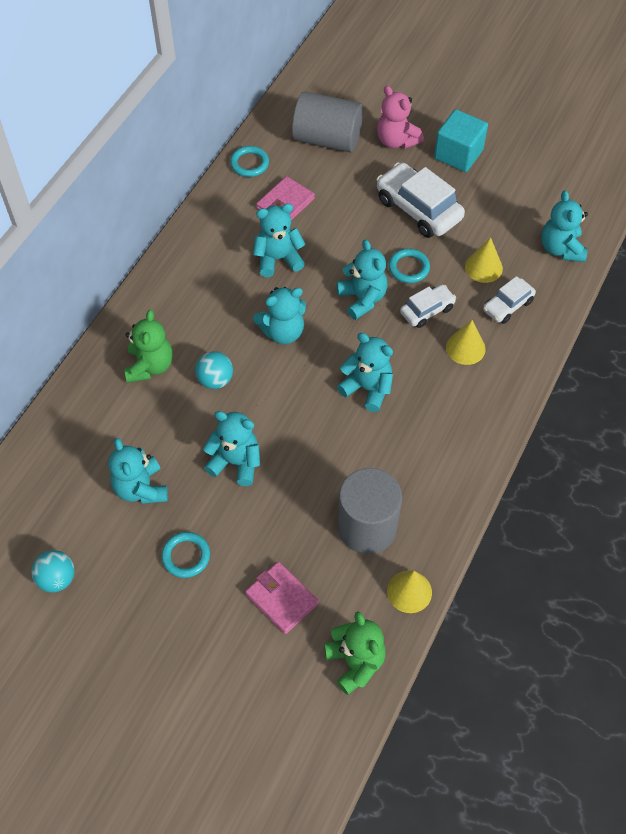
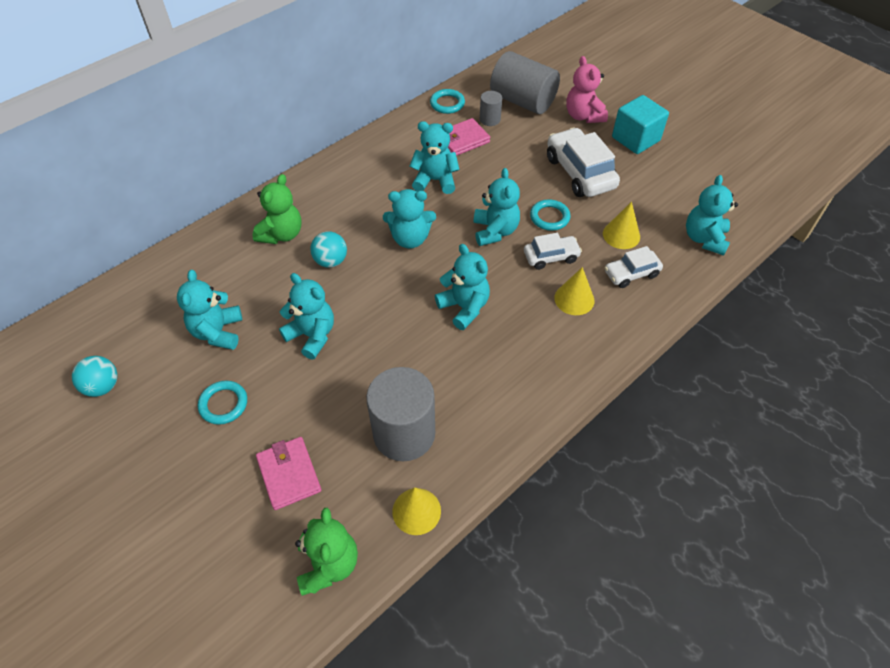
camera: 20 degrees right, 5 degrees down
none -> grey cylinder [480,91,502,126]

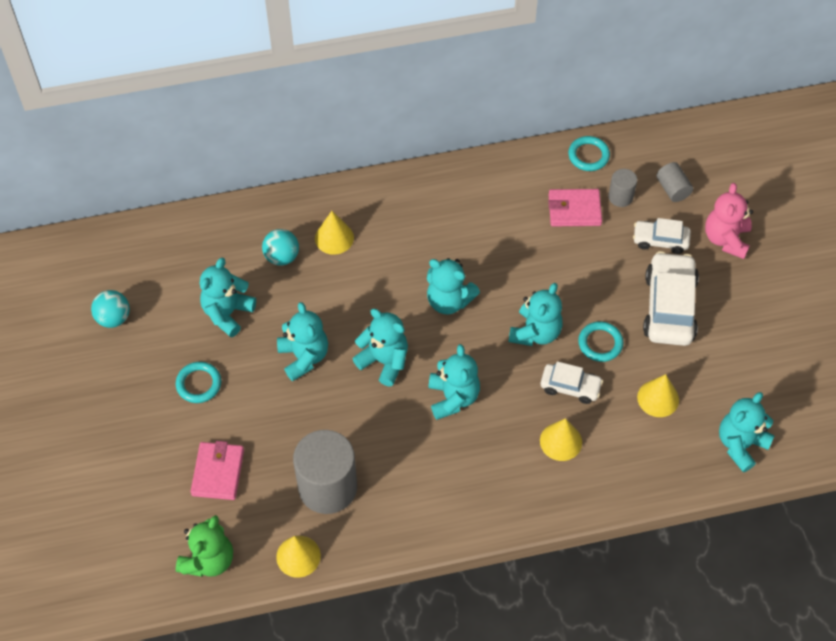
camera: 30 degrees right, 5 degrees up
green teddy bear [253,174,302,244] -> yellow cone [315,211,354,255]
turquoise ball [311,231,347,268] -> turquoise ball moved to [262,229,299,266]
turquoise teddy bear [409,121,460,194] -> turquoise teddy bear moved to [352,309,408,386]
grey cylinder [490,51,560,114] -> grey cylinder [656,162,693,202], size x0.48
white car [604,246,663,288] -> white car moved to [633,218,691,254]
turquoise cube [612,95,669,154] -> none

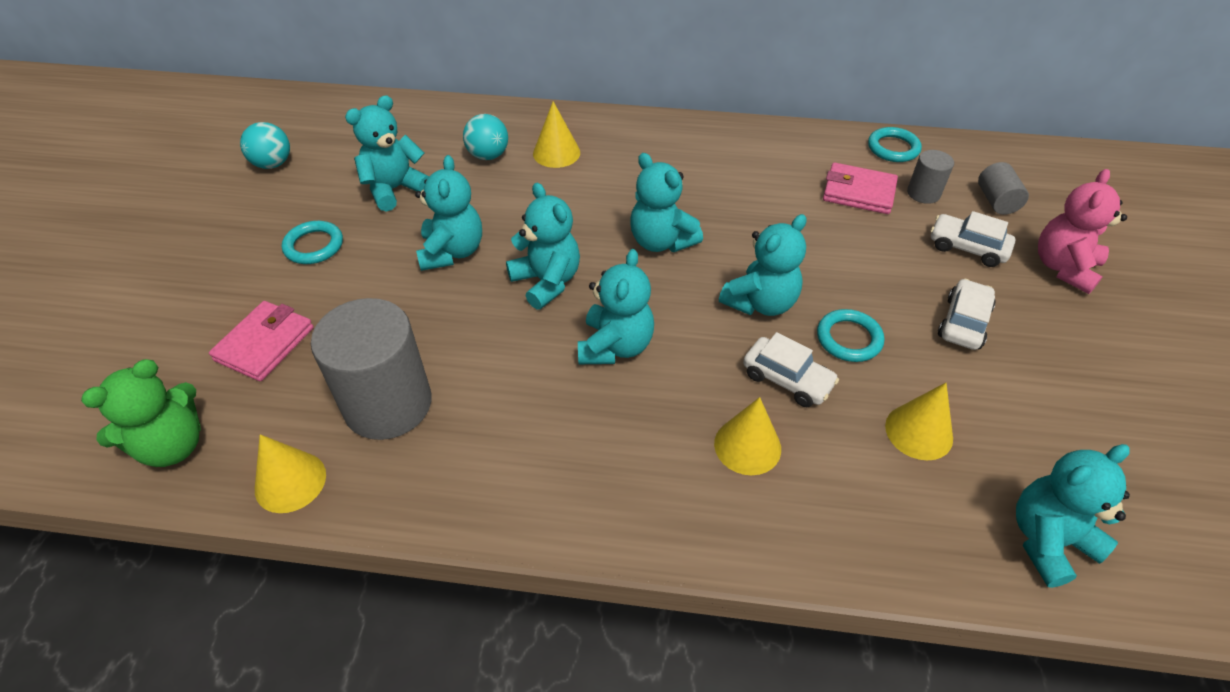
camera: 20 degrees right, 10 degrees down
white car [643,251,699,346] -> white car [938,279,995,350], size x0.57

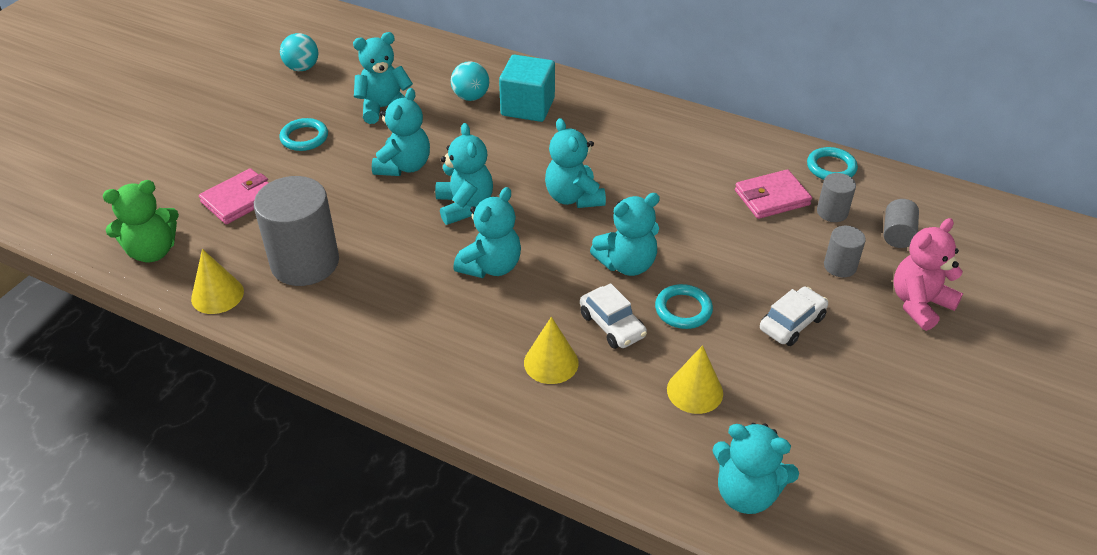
camera: 20 degrees right, 5 degrees down
yellow cone [533,101,580,168] -> turquoise cube [499,55,555,122]
pink wallet [823,163,898,214] -> pink wallet turned 60 degrees counterclockwise [735,169,812,219]
white car [930,211,1015,267] -> grey cylinder [824,226,866,277]
turquoise teddy bear [1016,444,1130,588] -> turquoise teddy bear turned 150 degrees counterclockwise [712,423,799,514]

